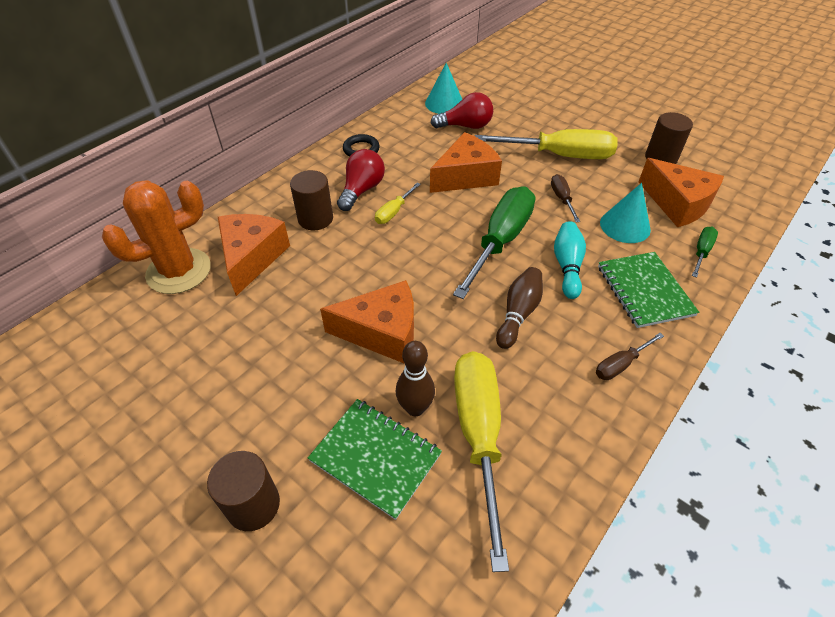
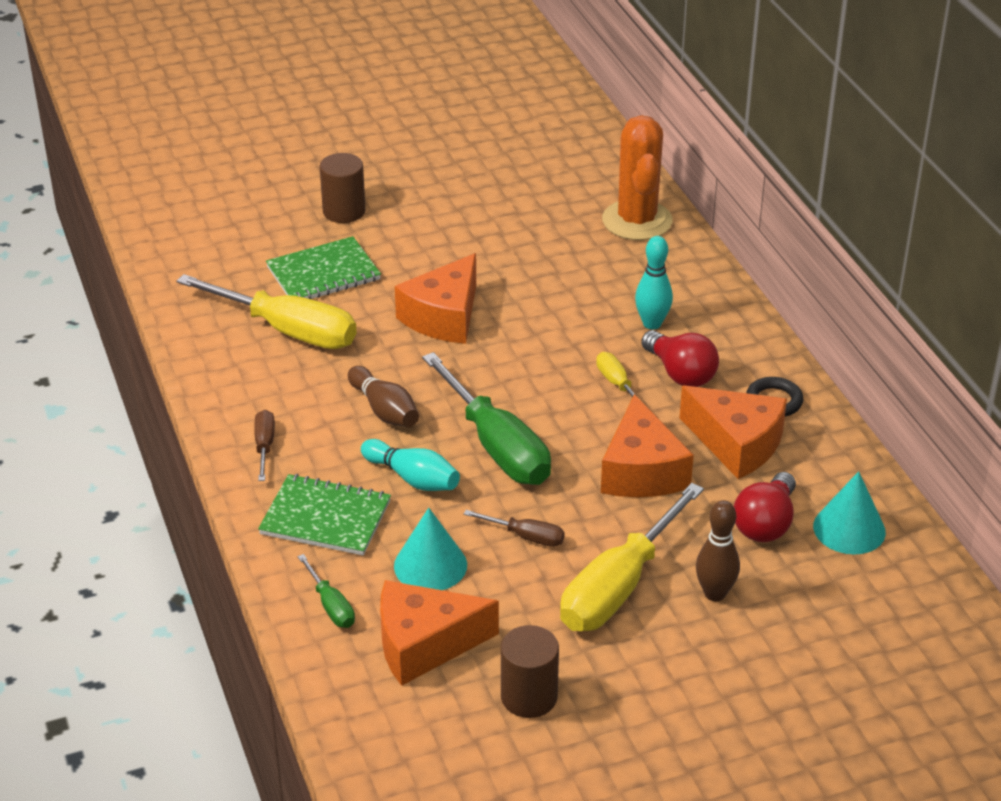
camera: 120 degrees right, 10 degrees down
orange cheese [218,214,290,296] -> orange cheese moved to [680,385,787,479]
brown cylinder [290,170,333,230] -> turquoise bowling pin [635,236,673,329]
brown bowling pin [395,341,435,417] -> brown bowling pin moved to [696,500,740,601]

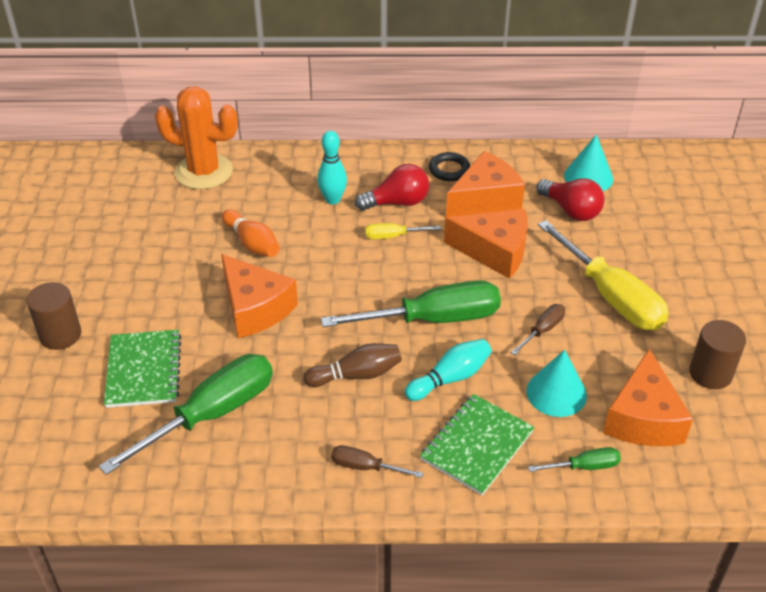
camera: 70 degrees left, 5 degrees up
yellow screwdriver [176,274,357,349] -> green screwdriver [99,354,273,475]
brown bowling pin [696,500,740,601] -> none
none -> orange bowling pin [222,209,280,257]

